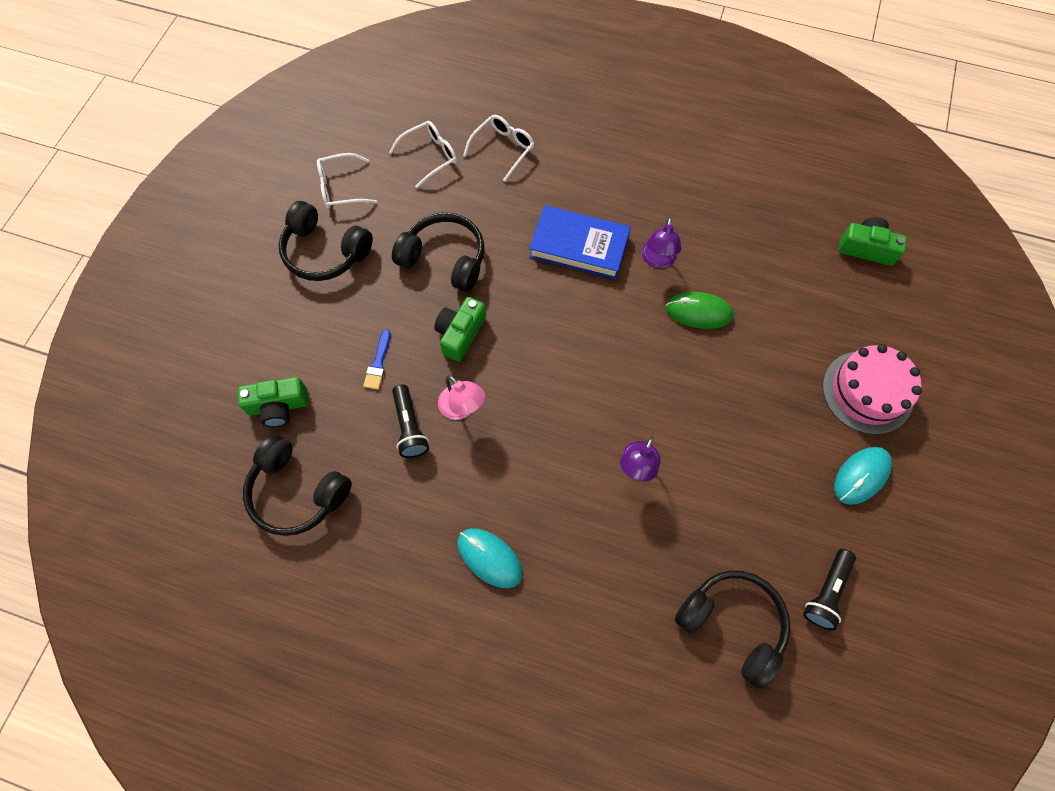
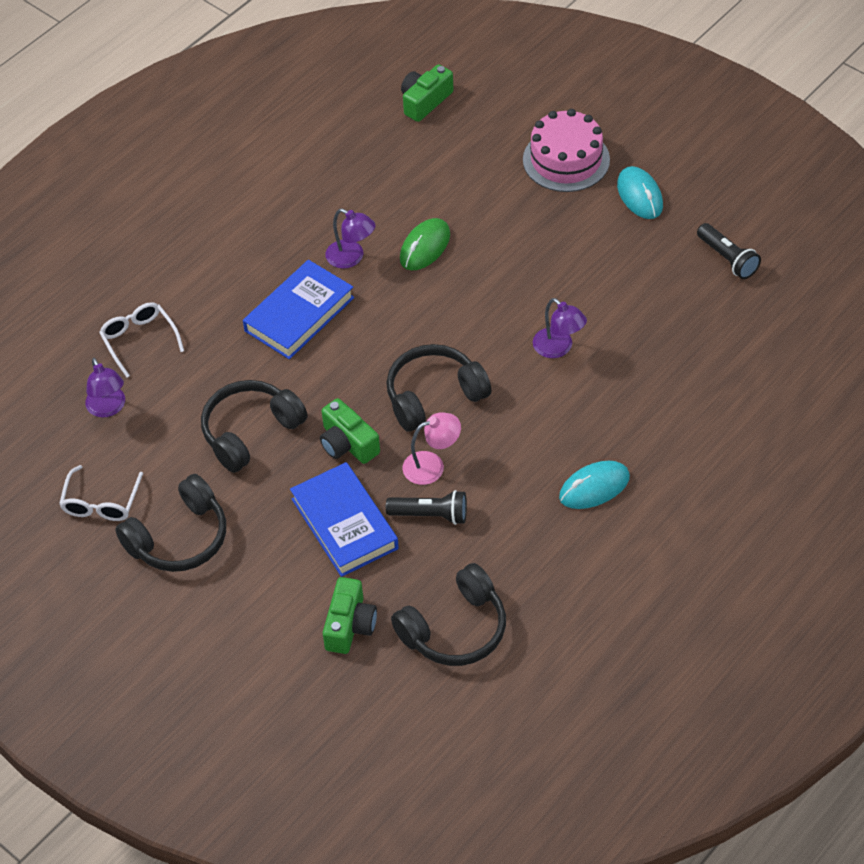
camera: 65 degrees left, 15 degrees down
blue brush [363,329,390,390] -> blue book [290,462,399,577]
white glasses [389,121,457,188] -> purple lamp [85,358,125,418]
black headphones [675,571,791,689] -> black headphones moved to [386,344,491,432]

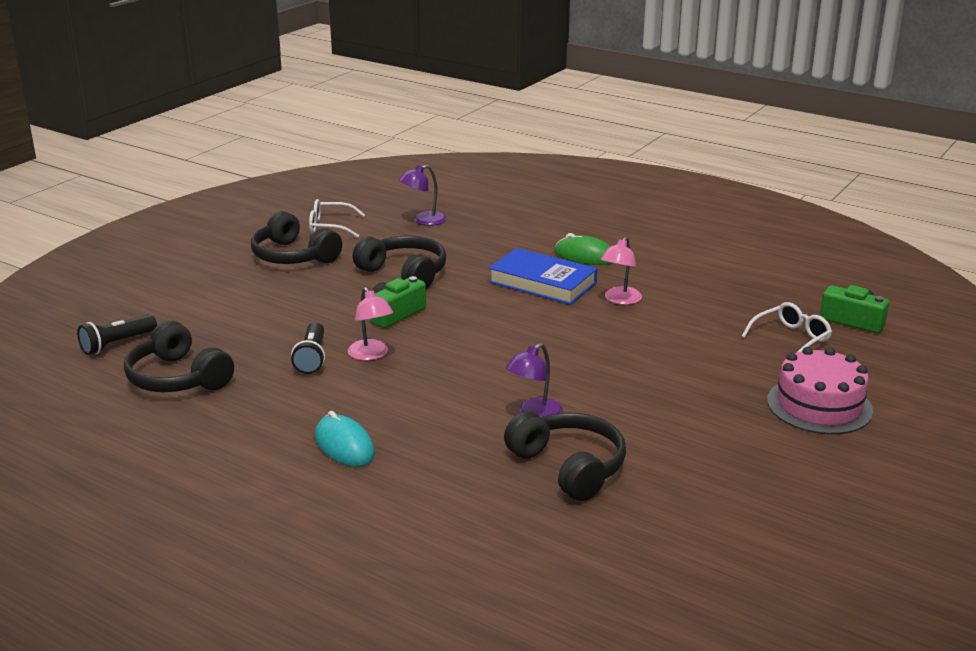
camera: 80 degrees right, 25 degrees down
white glasses [99,302,184,378] -> white glasses moved to [742,302,832,352]
blue book [290,462,399,577] -> none
green camera [323,577,377,654] -> none
purple lamp [325,209,376,269] -> pink lamp [601,237,642,305]
black headphones [386,344,491,432] -> black headphones moved to [504,412,626,501]
green mouse [400,218,450,270] -> green mouse moved to [555,233,612,265]
turquoise mouse [617,166,663,219] -> none
black flashlight [697,223,761,279] -> black flashlight moved to [77,315,157,355]

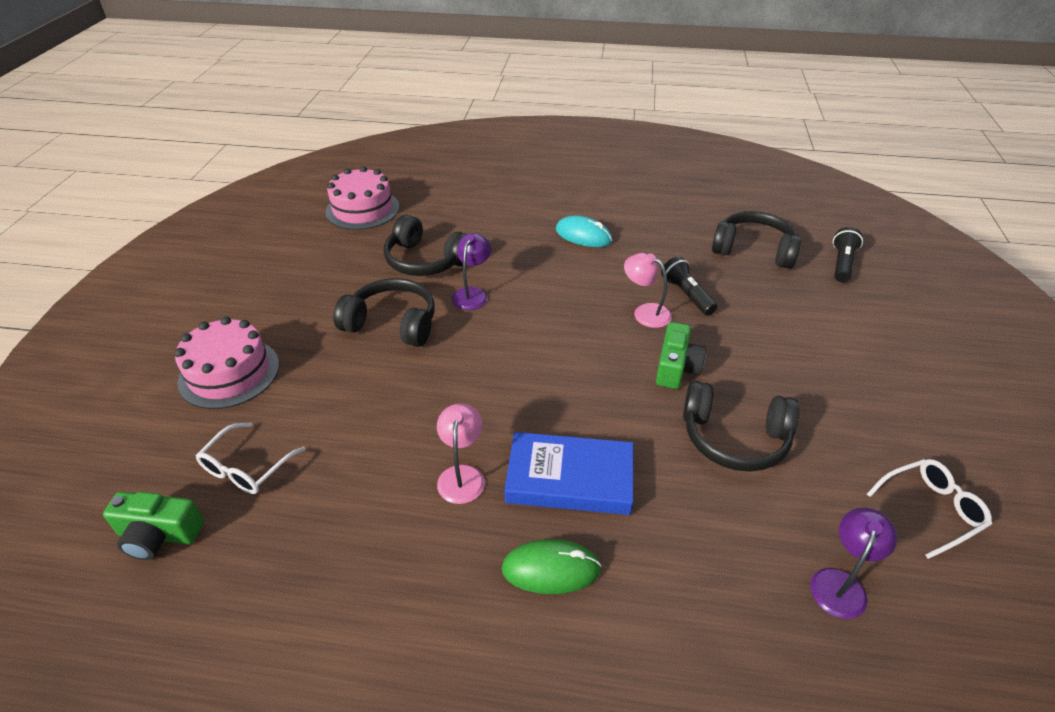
camera: 155 degrees right, 15 degrees up
black headphones [251,211,342,264] -> black headphones moved to [333,278,435,347]
none -> pink cake [325,166,399,230]

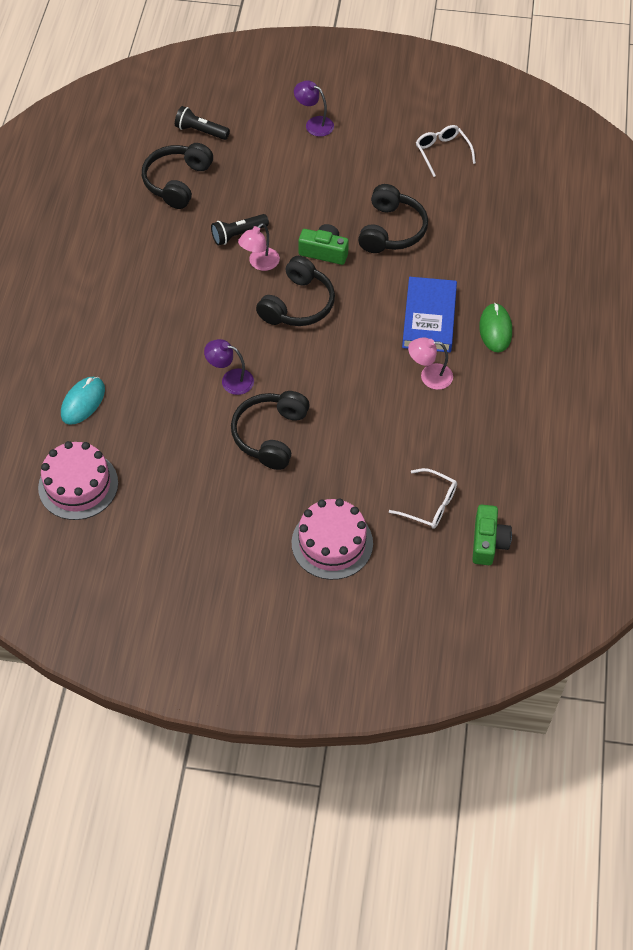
camera: 90 degrees left, 15 degrees up
black headphones [384,214,467,276] -> black headphones moved to [256,256,335,326]
turquoise mouse [556,215,612,247] -> turquoise mouse moved to [61,377,105,425]
purple lamp [810,507,897,619] -> purple lamp moved to [294,81,334,137]

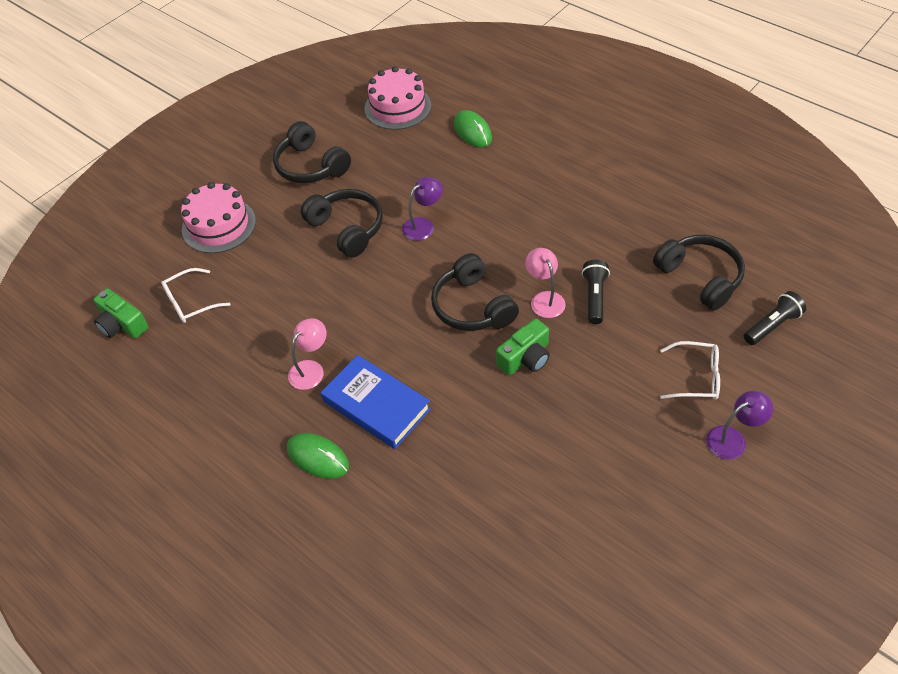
camera: 125 degrees right, 5 degrees down
turquoise mouse [61,377,105,425] -> green mouse [454,110,492,148]
black headphones [358,184,428,253] -> black headphones moved to [273,121,351,183]
white glasses [416,125,476,177] -> white glasses moved to [660,341,720,400]

